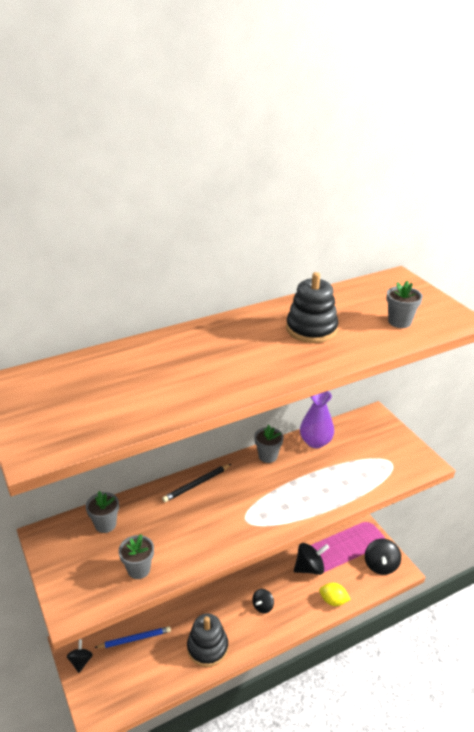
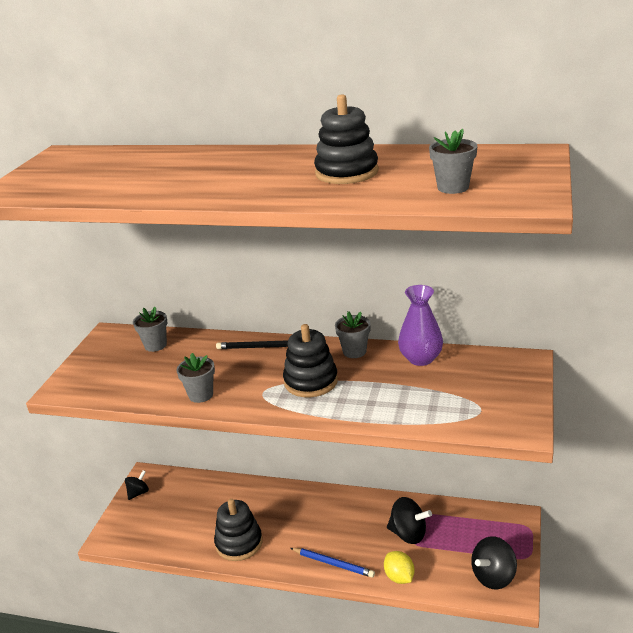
camera: 45 degrees right, 5 degrees down
blue pencil [94,626,171,648] -> blue pencil moved to [290,548,375,578]
grey flower pot [118,534,154,579] -> grey flower pot moved to [177,353,215,403]
black spinning top [252,589,274,614] -> none
none -> black stacking toy [283,324,338,397]

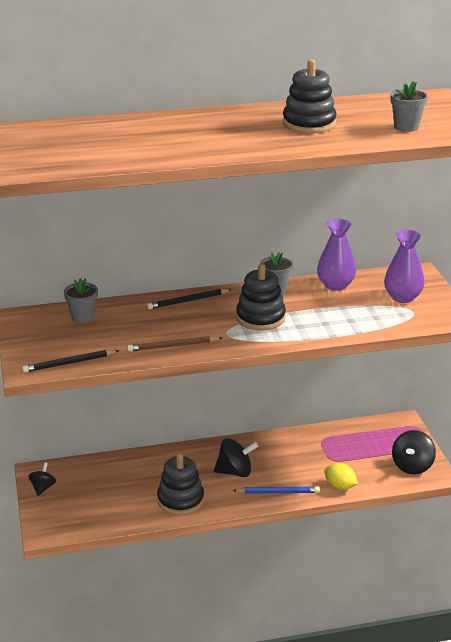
camera: 30 degrees left, 0 degrees up
grey flower pot [177,353,215,403] -> brown pencil [127,336,222,352]
black spinning top [387,497,432,544] -> black spinning top moved to [214,438,258,477]
none -> black pencil [22,350,119,373]
none -> purple vase [384,230,425,303]

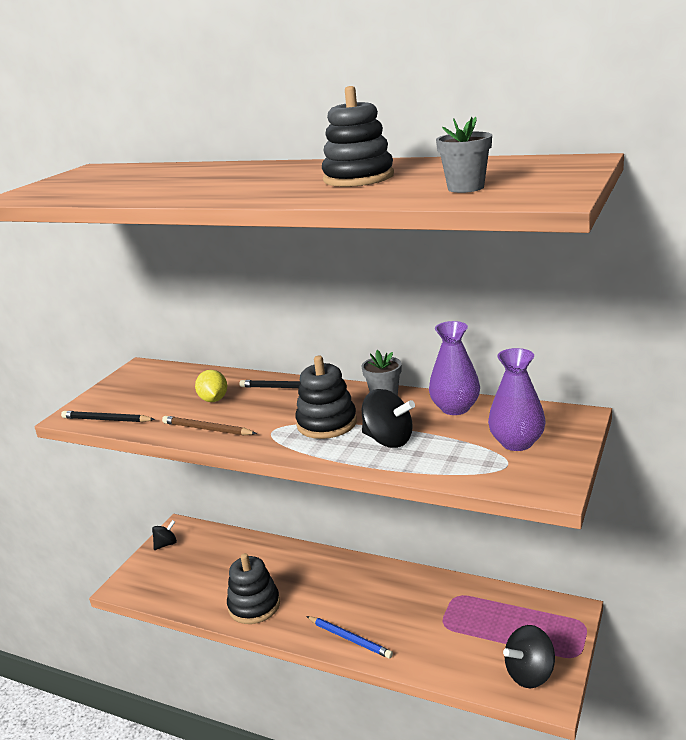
camera: 40 degrees right, 5 degrees down
grey flower pot [64,278,98,323] -> none
black spinning top [214,438,258,477] -> black spinning top moved to [362,389,415,448]
yellow lemon [324,463,358,490] -> yellow lemon moved to [195,370,227,402]

